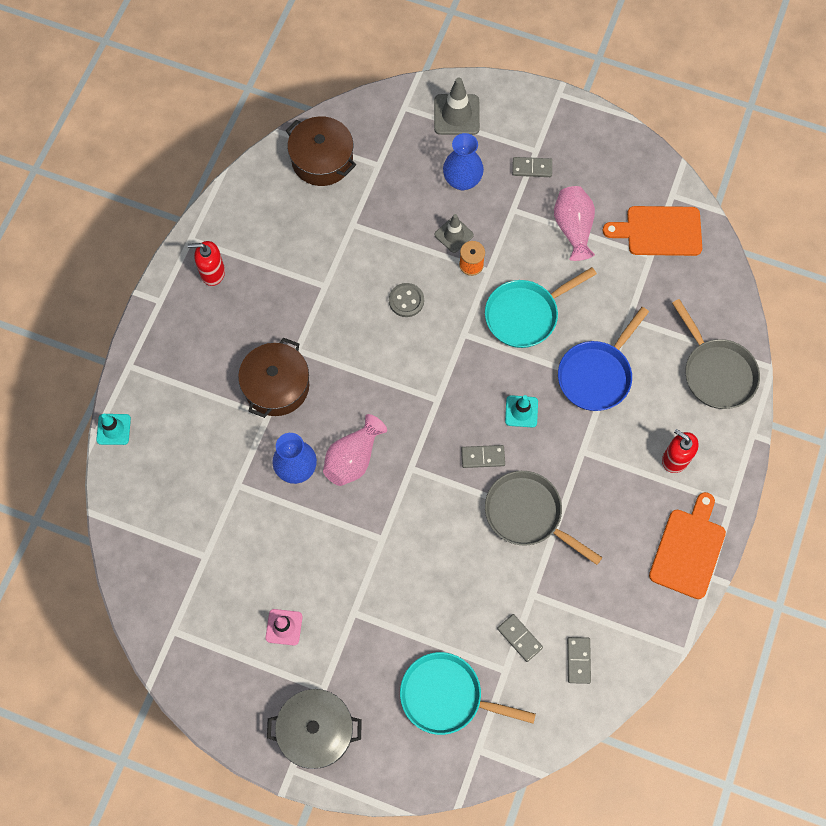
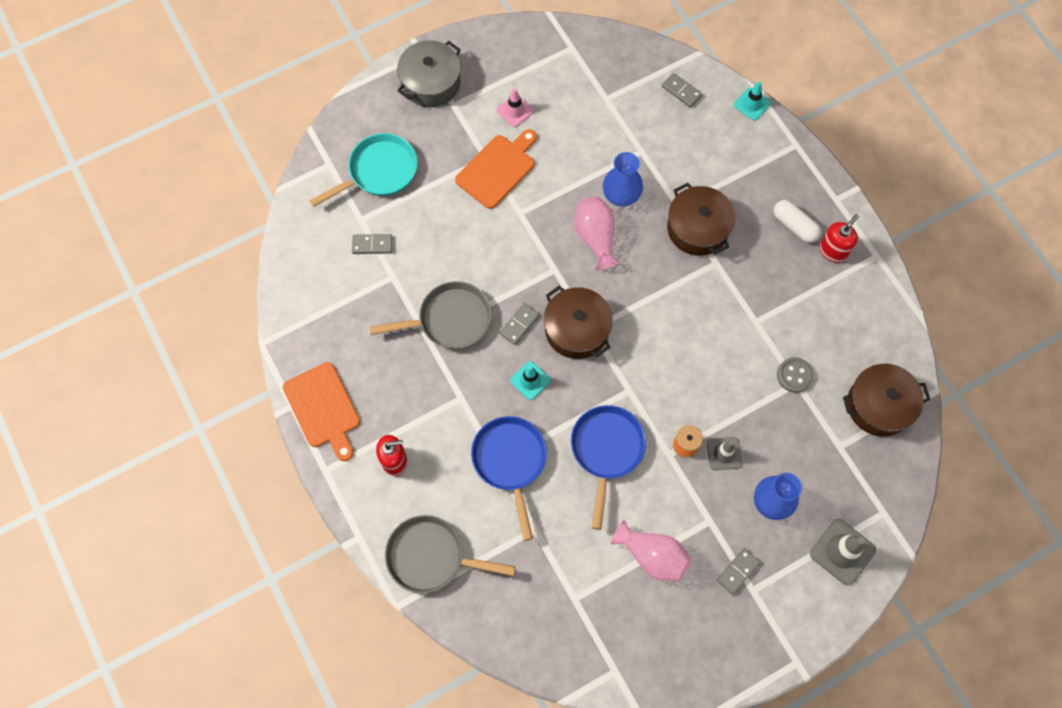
camera: 130 degrees right, 0 degrees up
grey button [389,283,424,317] -> grey button moved to [777,357,814,393]
turquoise pan [485,267,597,348] -> blue pan [571,405,646,530]
grey domino [567,637,591,684] -> grey domino moved to [662,73,702,108]
orange cutting board [603,206,702,256] -> orange cutting board moved to [455,129,537,209]
none -> brown pot [544,286,613,359]
none -> white capsule [774,200,822,243]

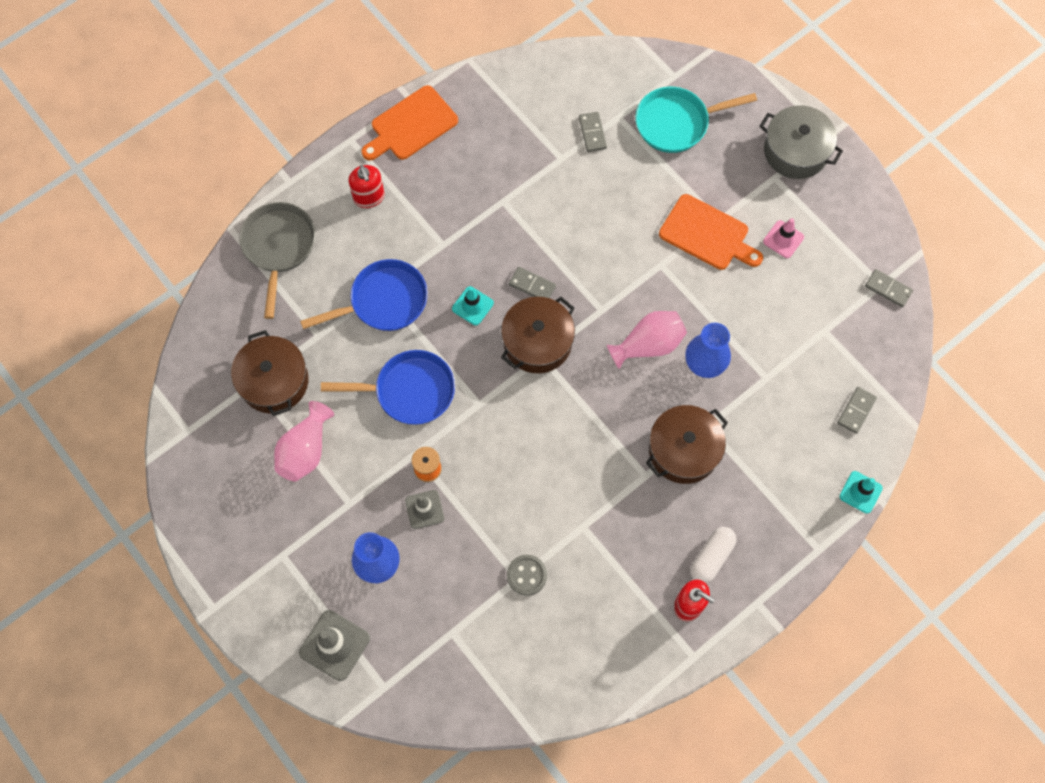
camera: 80 degrees right, 0 degrees up
turquoise pan [310,133,418,207] -> turquoise pan turned 120 degrees clockwise [635,87,757,153]
grey pan [369,281,492,349] -> none
grey domino [717,548,761,595] -> grey domino moved to [865,269,913,307]
brown pot [843,364,930,437] -> brown pot moved to [231,330,308,416]

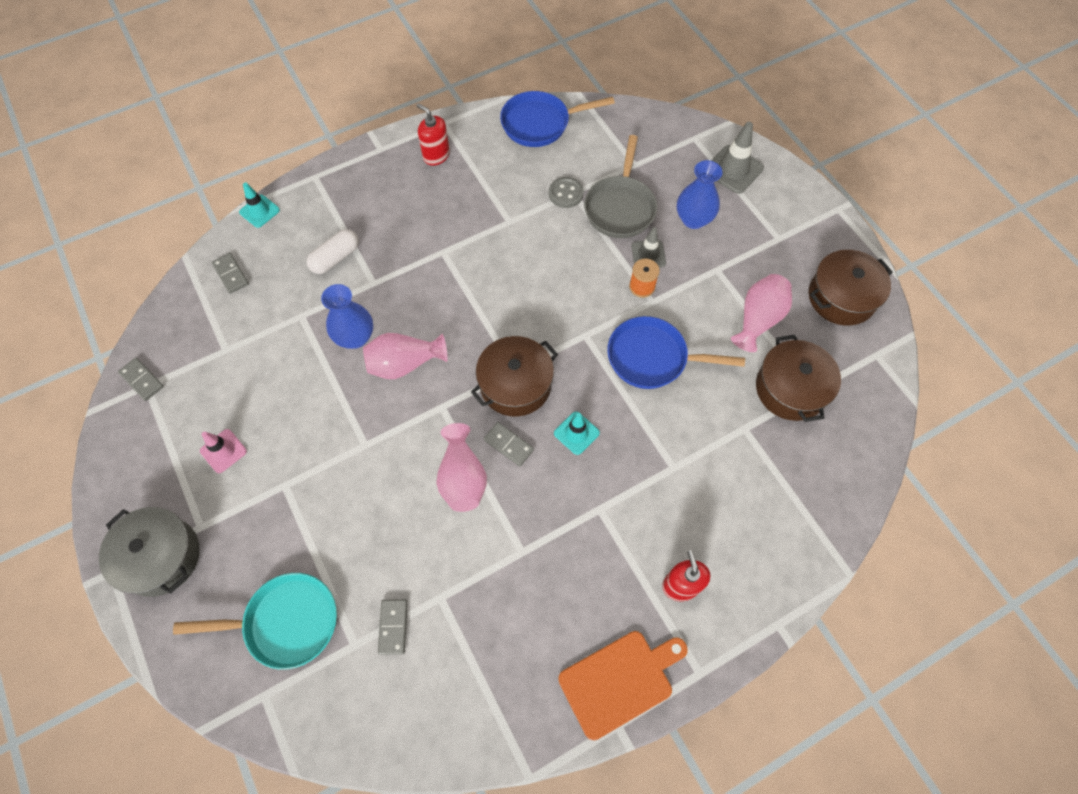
camera: 170 degrees left, 5 degrees down
grey pan [239,202,315,319] -> grey pan moved to [584,135,657,238]
blue pan [300,259,428,331] -> blue pan moved to [500,91,615,147]
brown pot [646,405,728,484] -> brown pot moved to [809,250,893,326]
orange cutting board [659,194,763,270] -> none
white capsule [690,527,737,584] -> white capsule moved to [307,229,359,274]
grey domino [837,387,877,434] -> grey domino turned 75 degrees counterclockwise [212,253,249,294]
none -> pink vase [436,423,487,512]

